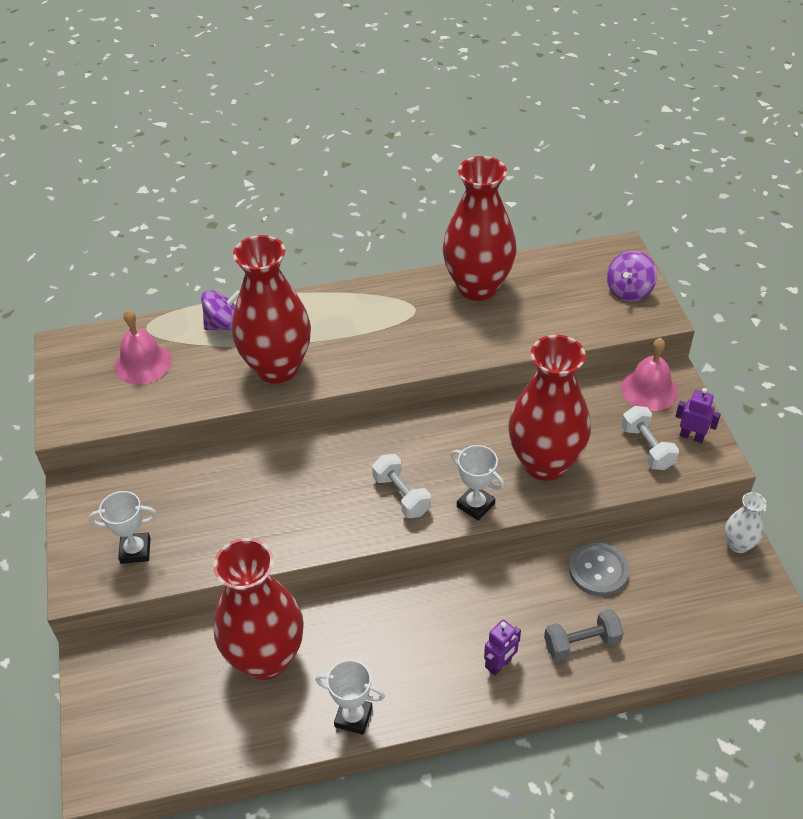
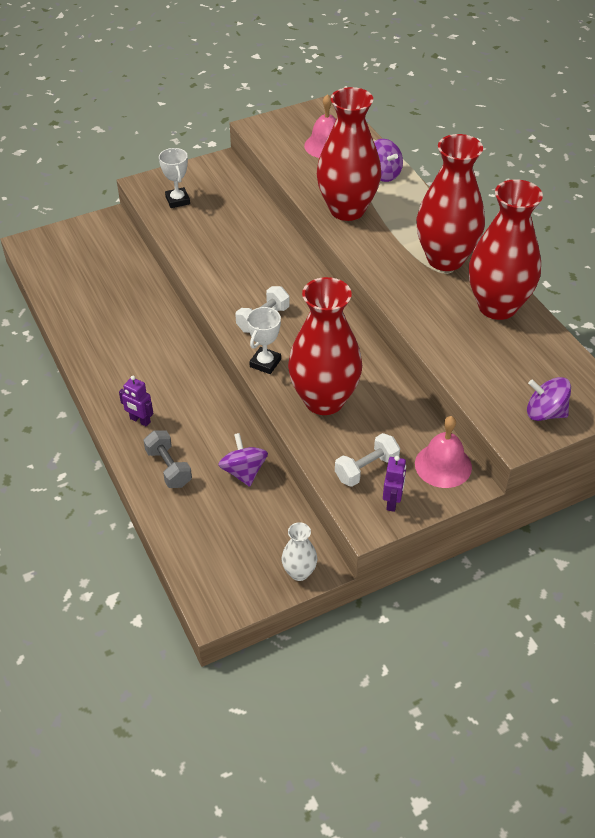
camera: 75 degrees right, 0 degrees up
red vase [213,538,304,680] -> red vase moved to [416,134,485,271]
white trophy [316,660,385,735] -> none
grey button [569,542,630,596] -> purple spinning top [218,433,268,487]

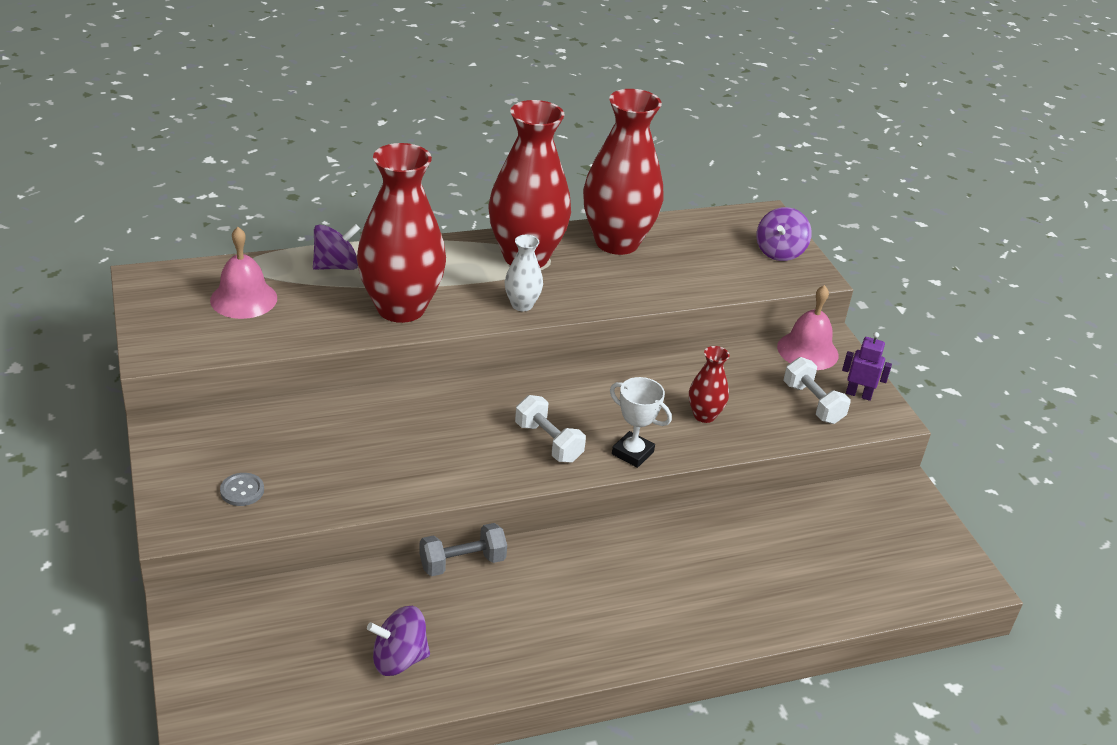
camera: 85 degrees left, 10 degrees down
purple robot [119,376,153,427] -> none
grey dumbbell [143,430,192,488] -> grey dumbbell moved to [419,523,507,576]
white trophy [159,148,190,208] -> grey button [220,473,264,506]
purple spinning top [218,433,268,487] -> purple spinning top moved to [367,606,430,676]
white vase [282,522,317,581] -> white vase moved to [505,235,543,311]
red vase [288,277,362,415] -> red vase [689,346,730,423], size x0.45

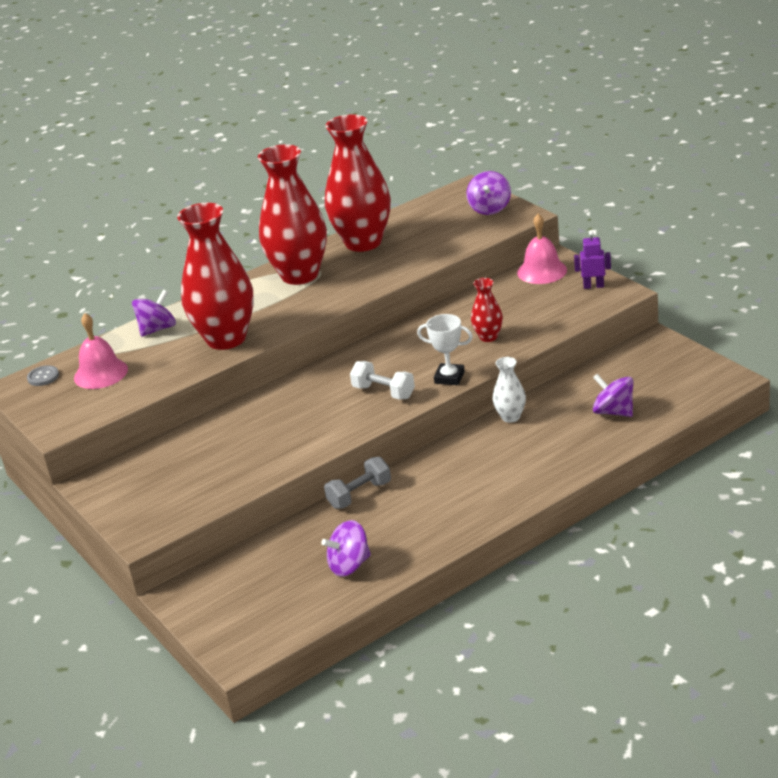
camera: 10 degrees left, 5 degrees down
grey button [220,473,264,506] -> grey button moved to [27,365,59,386]
white vase [505,235,543,311] -> white vase moved to [493,357,526,423]
white dumbbell [783,357,851,424] -> none
none -> purple spinning top [593,374,633,417]

